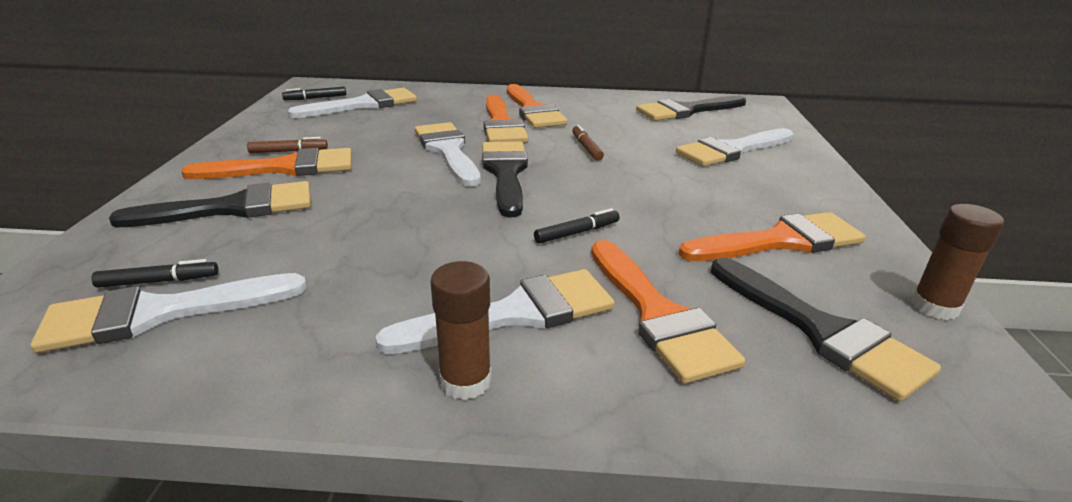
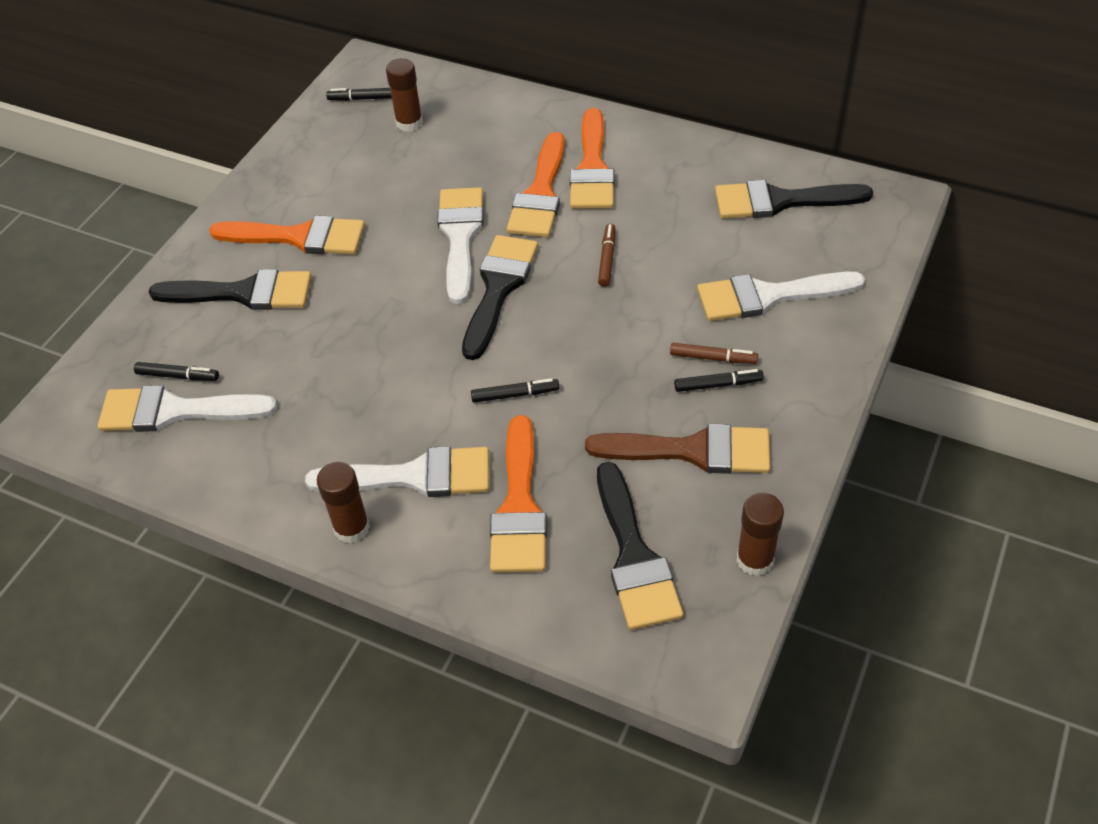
camera: 25 degrees right, 20 degrees up
brown marker [247,137,328,153] -> brown marker moved to [670,343,758,364]
white brush [288,87,417,118] -> brown glue stick [386,58,423,132]
orange brush [679,212,866,261] -> brown brush [585,424,770,474]
none -> black marker [674,369,764,392]

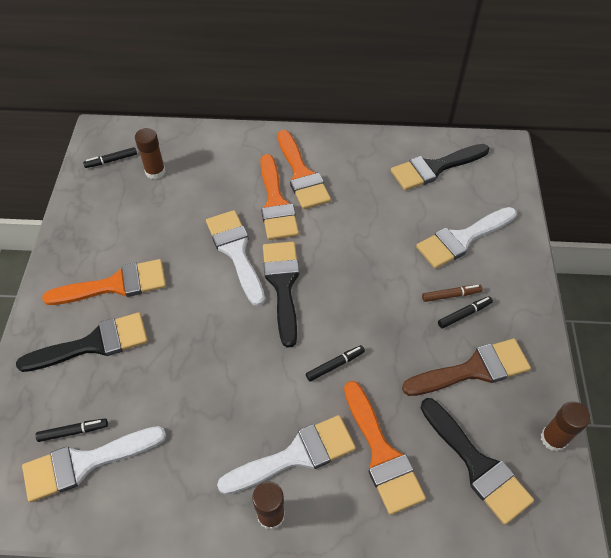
camera: 25 degrees left, 5 degrees up
brown marker [598,223,615,287] -> none

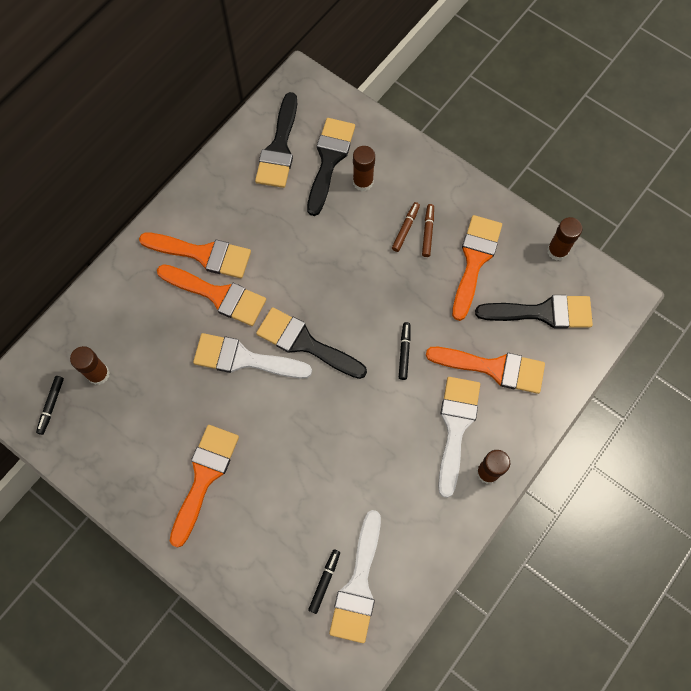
camera: 55 degrees left, 15 degrees up
black brush [16,312,148,372] -> black brush moved to [307,118,355,216]
brown brush [402,338,531,396] -> orange brush [452,215,502,321]
white brush [416,207,517,269] -> brown glue stick [353,146,375,191]
black marker [438,296,493,328] -> brown marker [422,204,434,257]

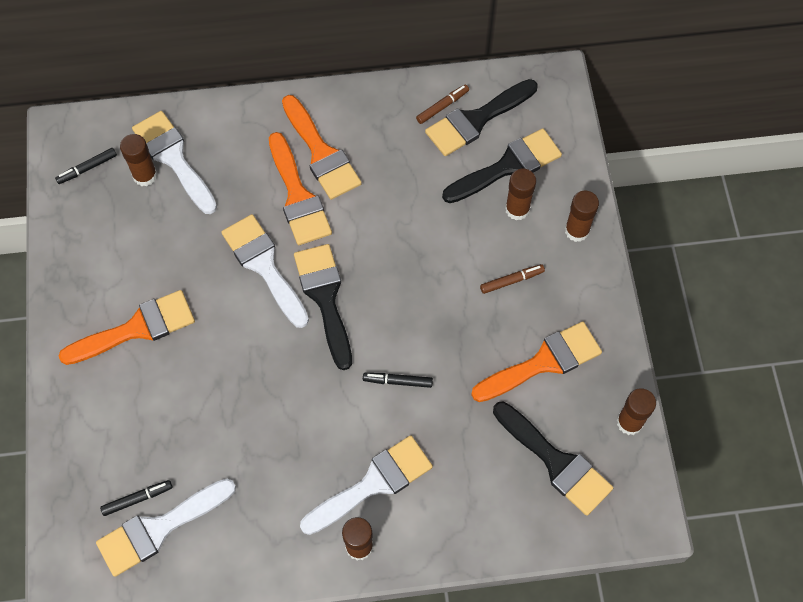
camera: 45 degrees right, 5 degrees down
black marker [399,322,411,380] -> black marker turned 135 degrees counterclockwise [363,373,433,388]
brown marker [422,204,434,257] -> brown marker moved to [416,84,469,124]
orange brush [426,347,545,394] -> none
none -> white brush [132,111,217,214]
none -> brown glue stick [565,191,599,242]

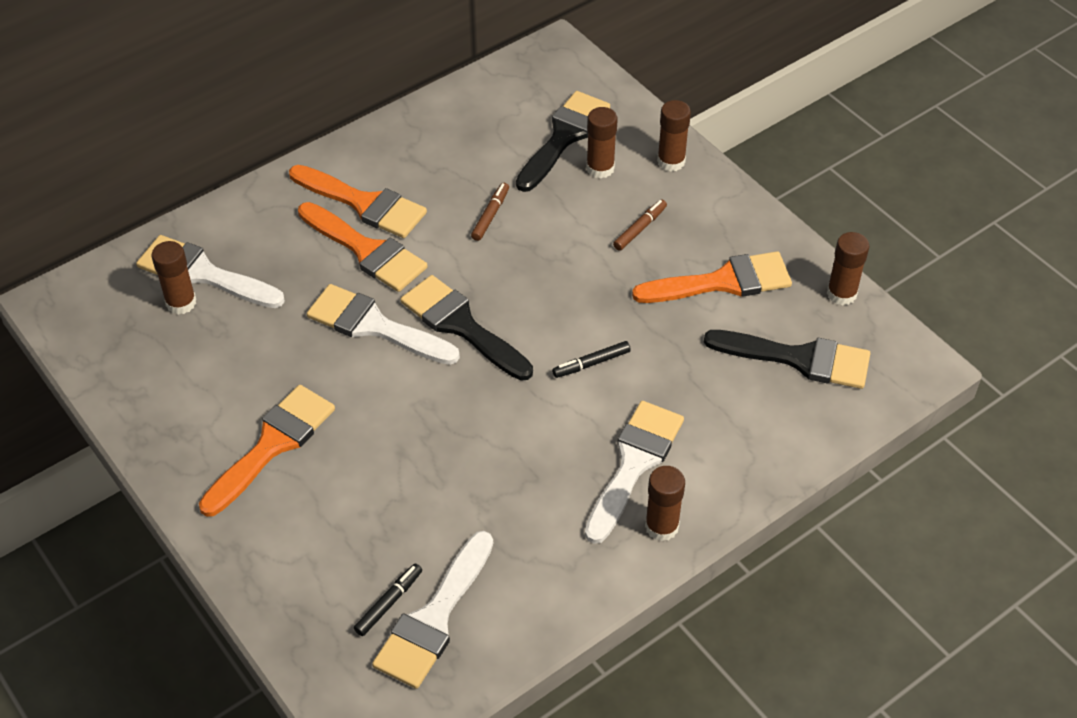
camera: 30 degrees left, 15 degrees down
black marker [55,148,117,184] -> none
brown marker [416,84,469,124] -> brown marker moved to [471,183,509,241]
black brush [425,79,537,156] -> none
orange brush [471,321,602,402] -> orange brush turned 45 degrees clockwise [632,251,792,303]

